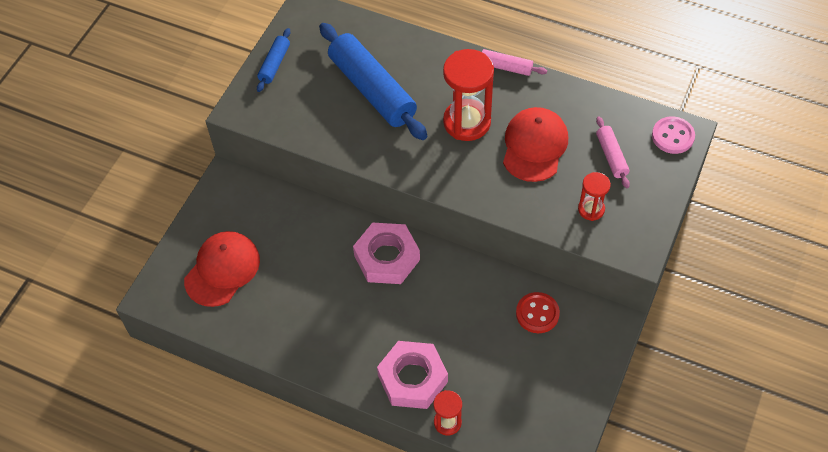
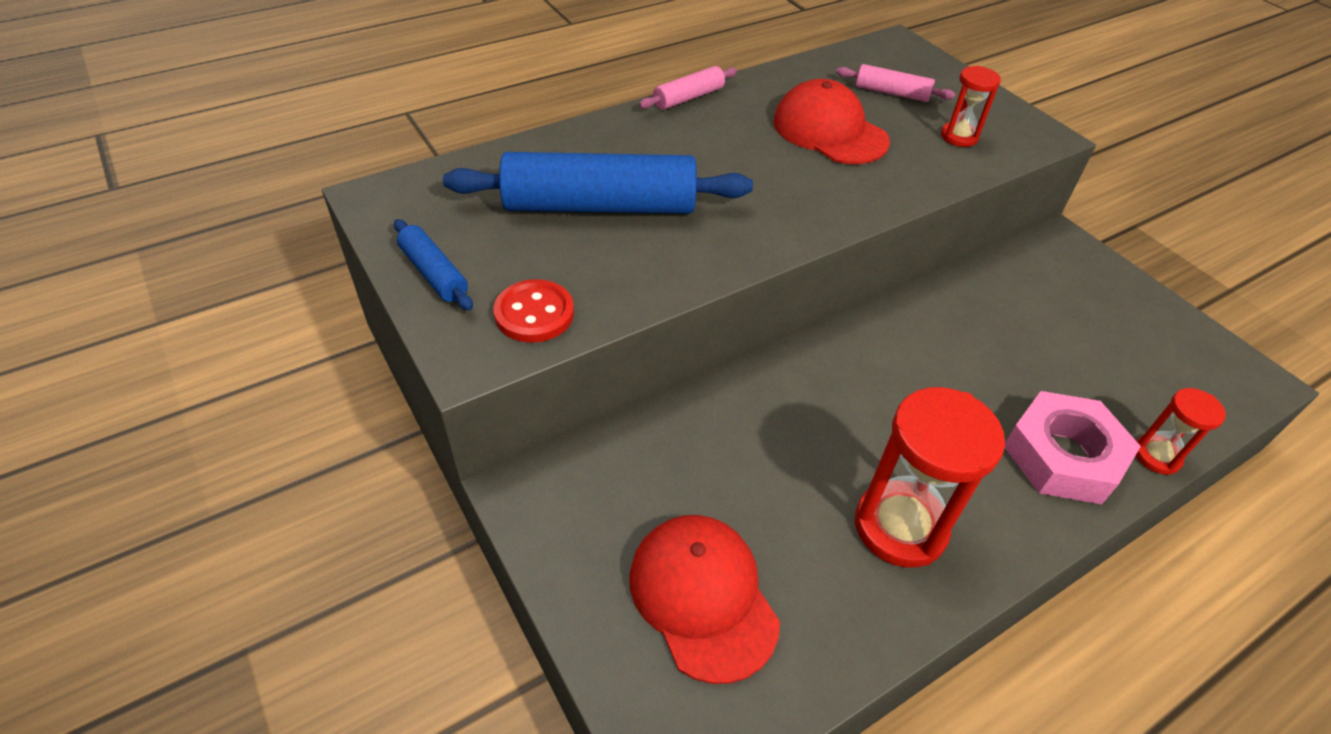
camera: 60 degrees left, 10 degrees down
pink nut [353,223,420,284] -> none
red hourglass [443,49,494,141] -> red hourglass moved to [855,387,1005,568]
red button [516,292,560,333] -> red button moved to [494,279,574,343]
pink button [652,116,695,154] -> none

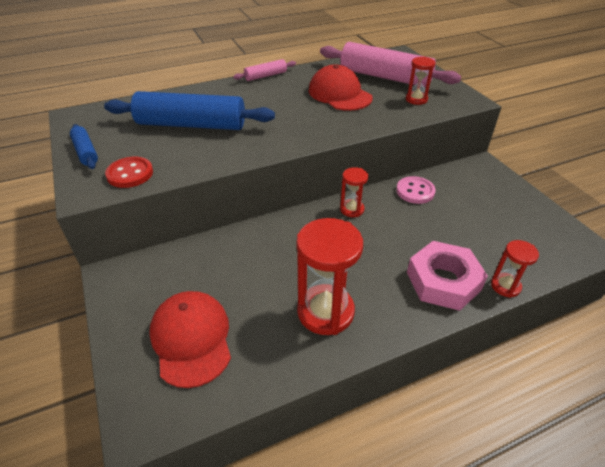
camera: 10 degrees right, 5 degrees down
pink rolling pin [836,64,955,102] -> pink rolling pin [320,42,461,87], size x2.11
none -> red hourglass [340,167,368,217]
none -> pink button [396,176,436,204]

